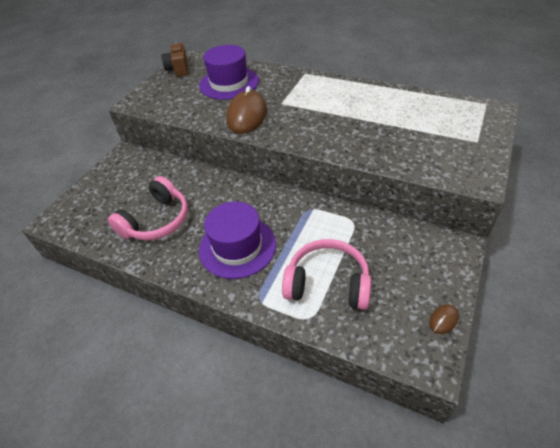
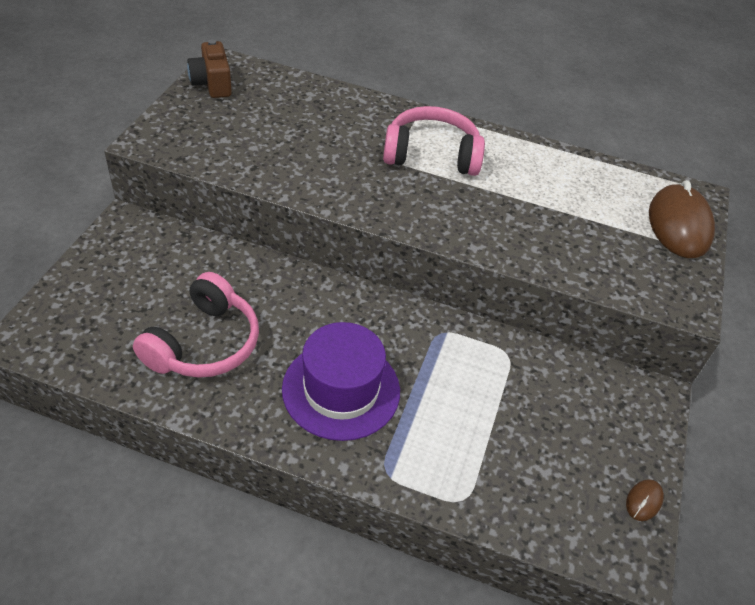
camera: 15 degrees left, 0 degrees up
purple hat [199,45,259,100] -> none
brown mouse [226,86,267,134] -> brown mouse moved to [649,180,715,258]
pink headphones [282,239,371,310] -> pink headphones moved to [383,106,485,176]

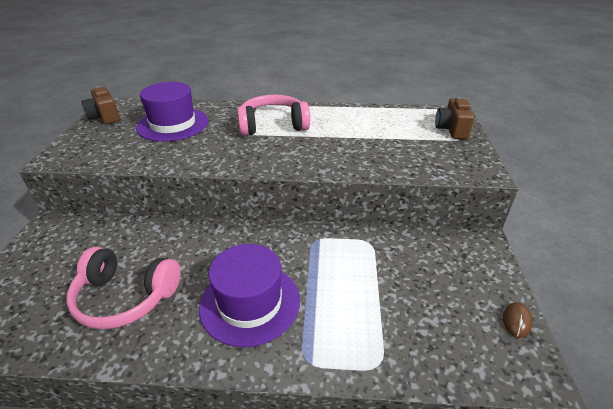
camera: 10 degrees left, 10 degrees down
pink headphones [133,272,259,378] -> pink headphones turned 90 degrees clockwise [66,247,181,329]
brown mouse [649,180,715,258] -> brown camera [435,97,474,139]
none -> purple hat [136,82,208,142]

